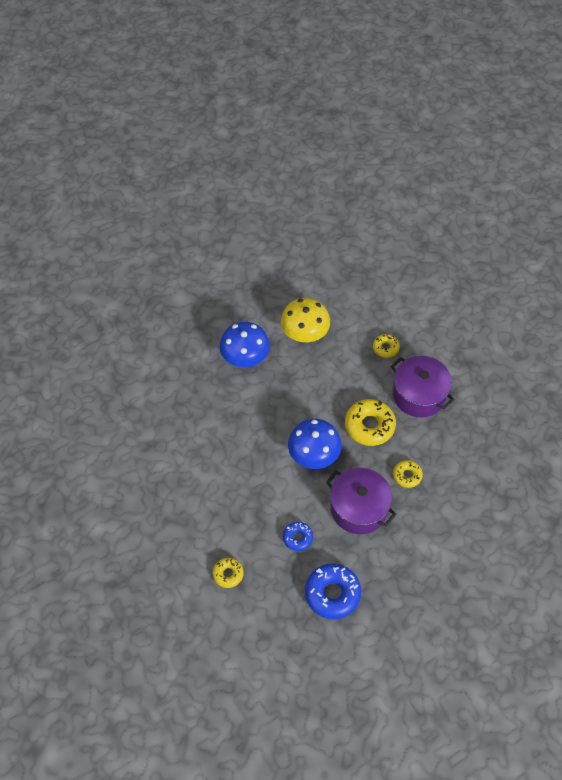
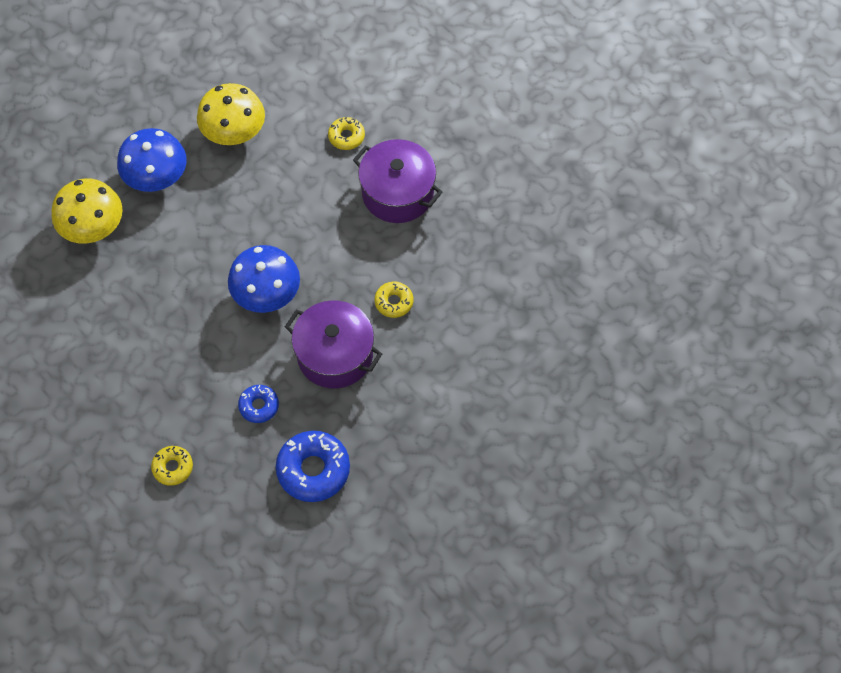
camera: 10 degrees left, 5 degrees up
yellow donut [345,399,396,446] -> none
none -> yellow mushroom [52,178,123,244]

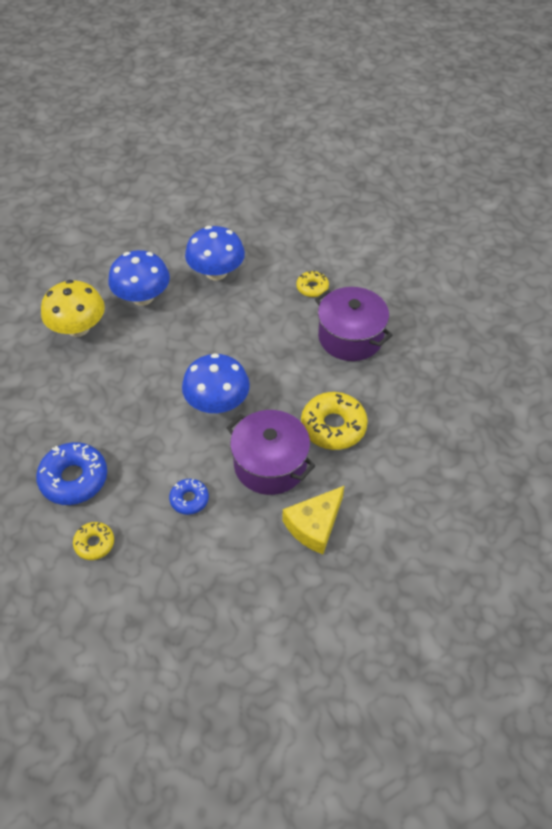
camera: 10 degrees right, 10 degrees down
yellow mushroom [197,83,265,145] -> blue mushroom [185,226,245,280]
blue donut [276,431,350,502] -> blue donut moved to [36,442,107,505]
yellow donut [375,282,413,318] -> yellow donut [301,392,368,450], size x1.79
none -> yellow cheese [283,486,344,554]

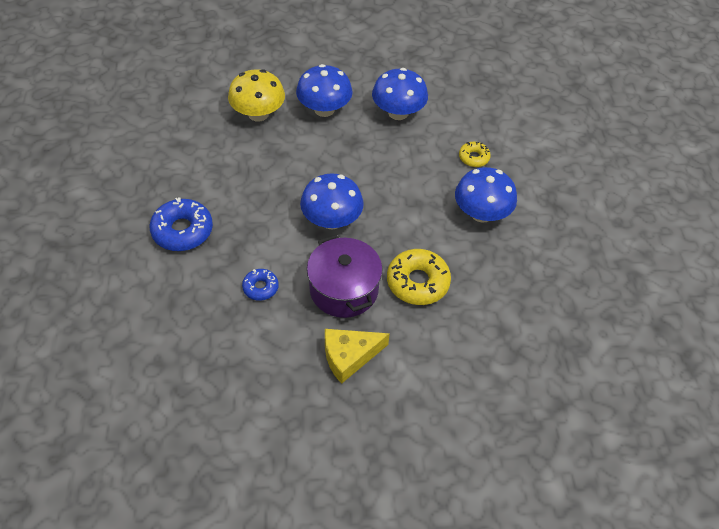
camera: 25 degrees right, 0 degrees up
yellow donut [73,522,114,560] -> none
purple pot [315,287,393,361] -> blue mushroom [455,167,517,223]

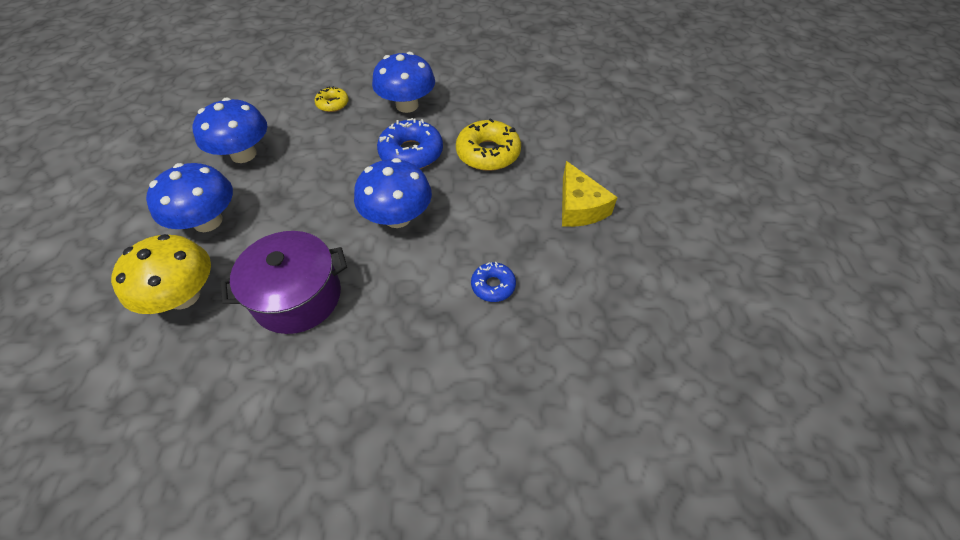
camera: 85 degrees left, 0 degrees up
blue donut [150,197,213,251] -> blue donut moved to [377,118,443,169]
purple pot [307,235,382,318] -> purple pot moved to [221,231,347,334]

